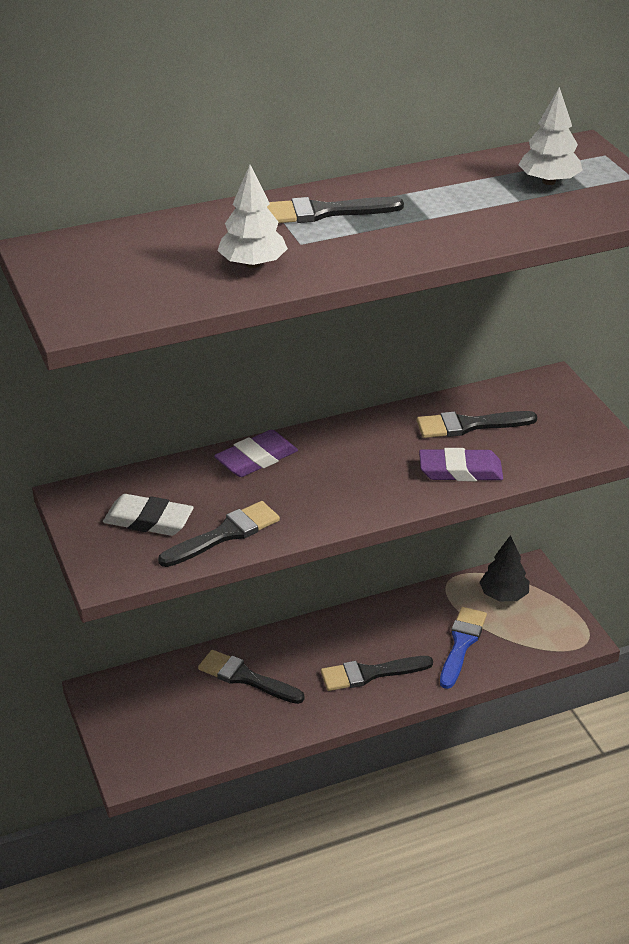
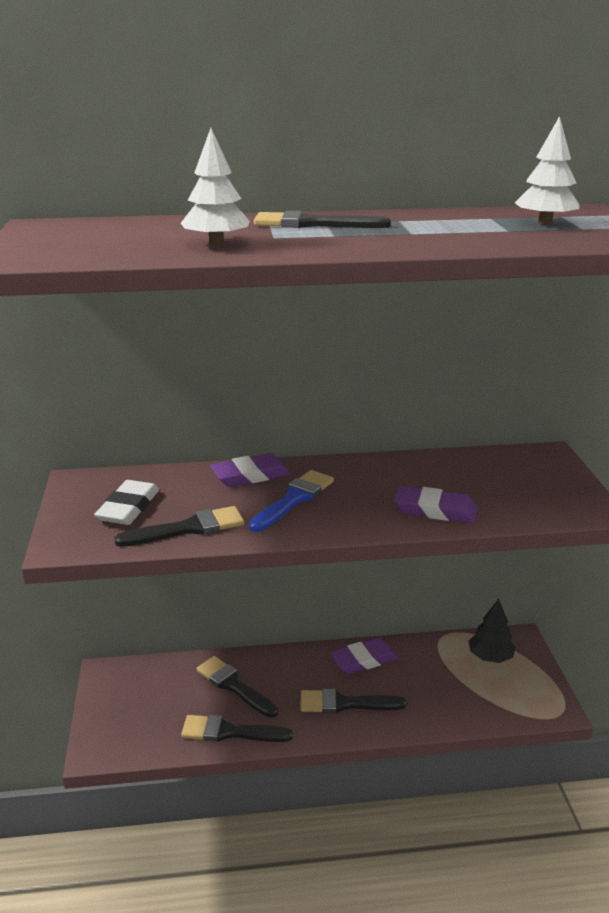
camera: 15 degrees right, 10 degrees down
white eraser [103,494,194,536] -> white eraser turned 75 degrees clockwise [94,480,159,525]
black brush [417,411,537,438] -> black brush moved to [181,715,293,742]
blue brush [440,607,487,689] -> blue brush moved to [249,470,334,532]
none -> purple eraser [330,638,398,674]

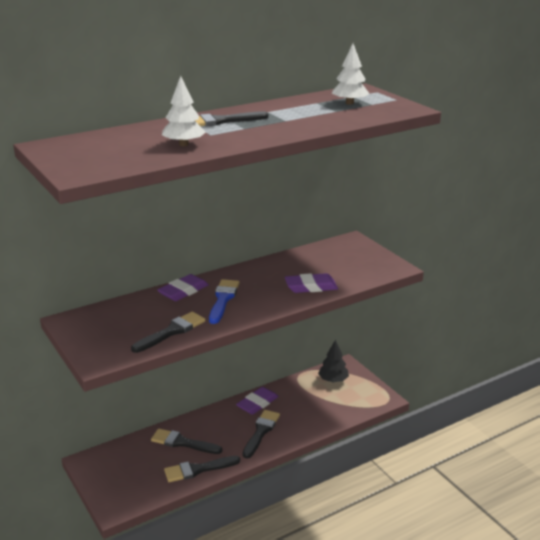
camera: 25 degrees left, 0 degrees up
white eraser [94,480,159,525] -> none
black brush [300,689,407,713] -> black brush turned 135 degrees clockwise [243,410,280,458]

